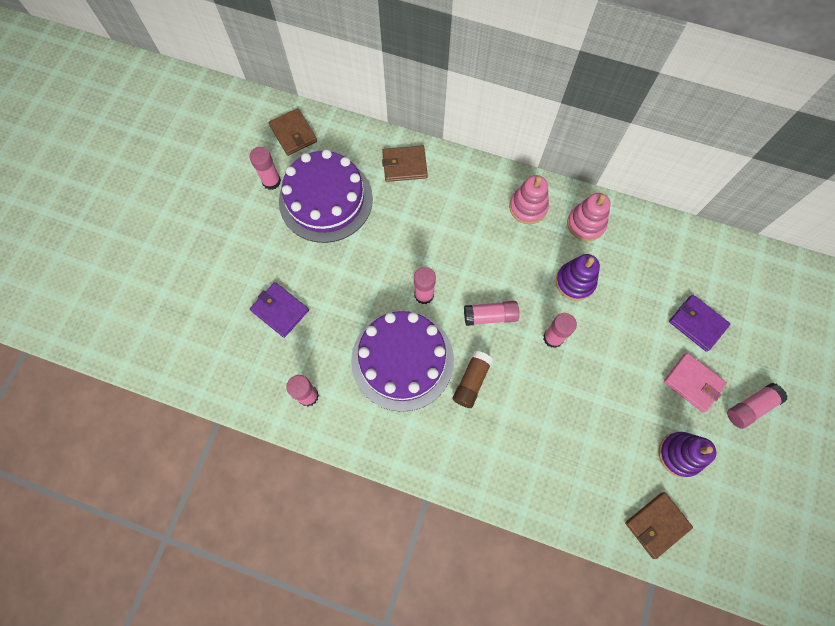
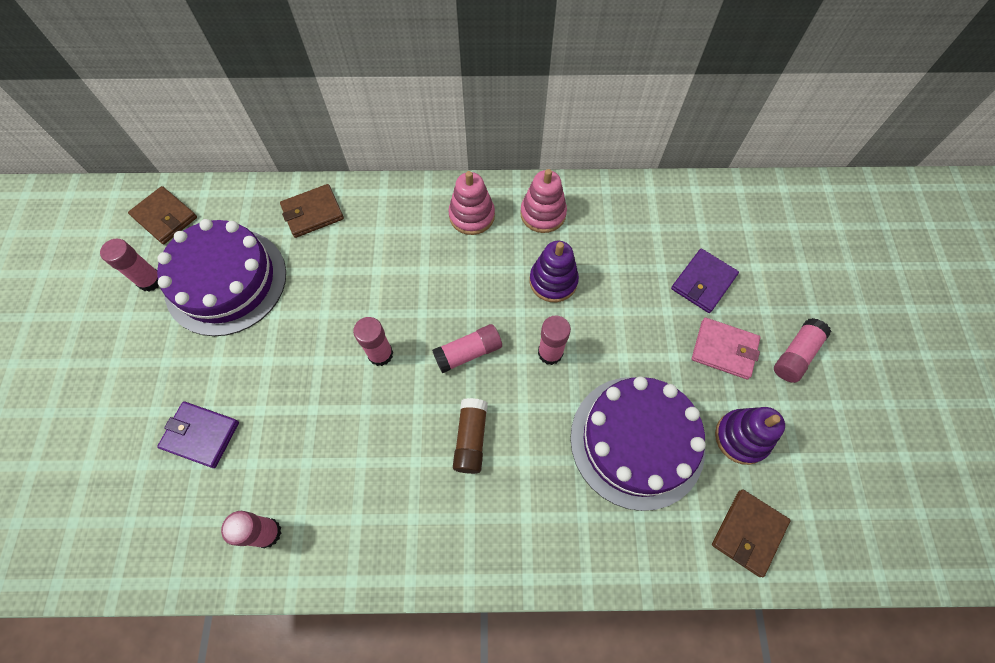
camera: 20 degrees left, 5 degrees down
purple cake [351,311,454,412] -> purple cake moved to [570,376,706,511]
purple wallet [669,295,730,352] -> purple wallet turned 75 degrees counterclockwise [671,248,739,313]

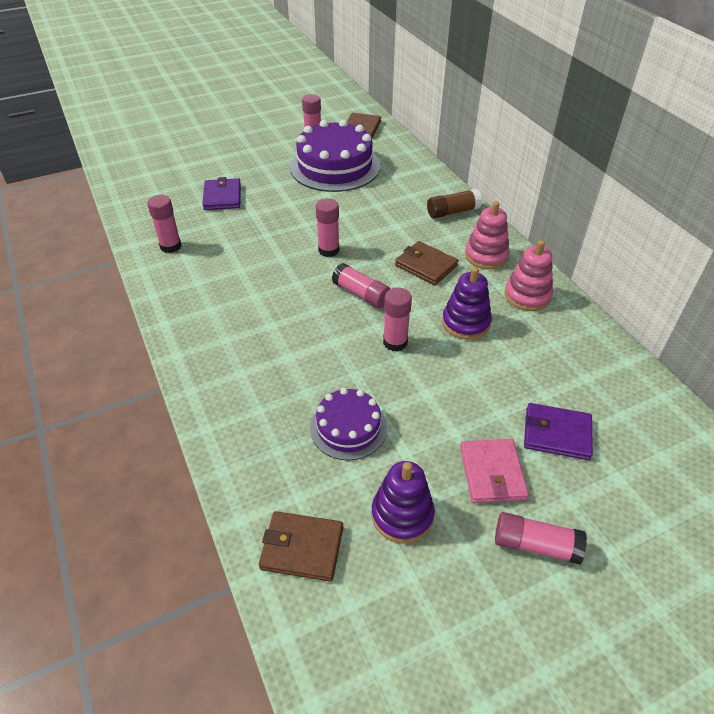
camera: 65 degrees right, 20 degrees down
brown wallet [280,184,344,238] -> brown wallet moved to [395,241,458,285]
brown glue stick [453,398,488,474] -> brown glue stick moved to [427,189,482,219]
purple cake [570,376,706,511] -> purple cake [310,388,387,461], size x0.56

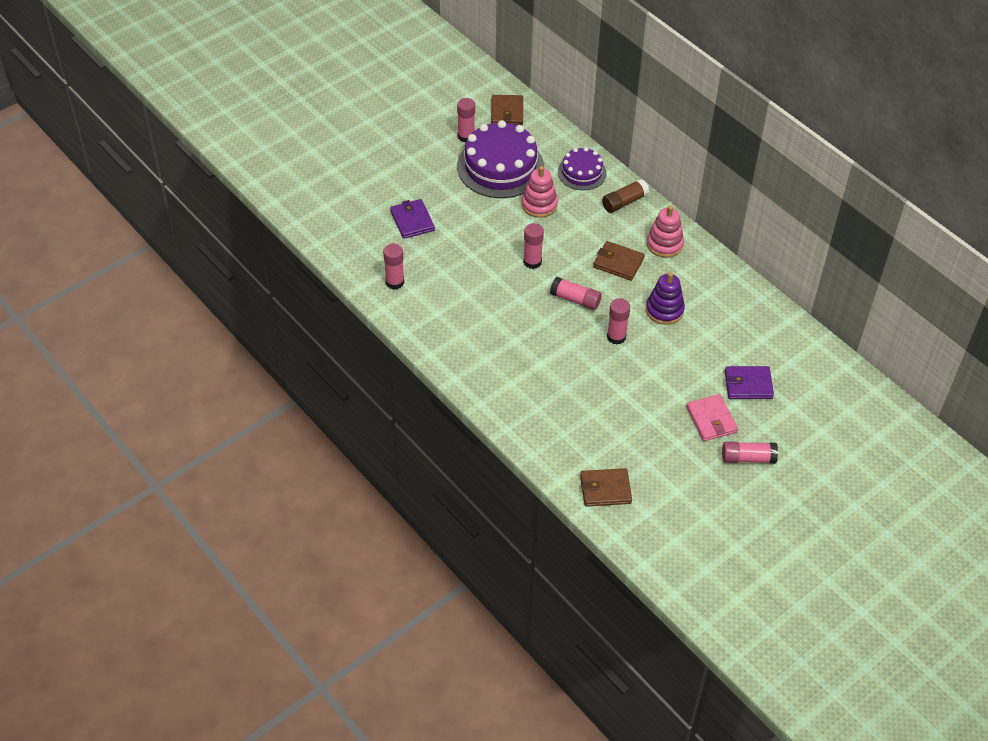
camera: 15 degrees left, 5 degrees up
purple cake [310,388,387,461] -> purple cake moved to [558,147,606,190]
purple stacking toy [371,461,435,543] -> none
pink stacking toy [504,240,553,311] -> pink stacking toy moved to [522,166,558,218]

